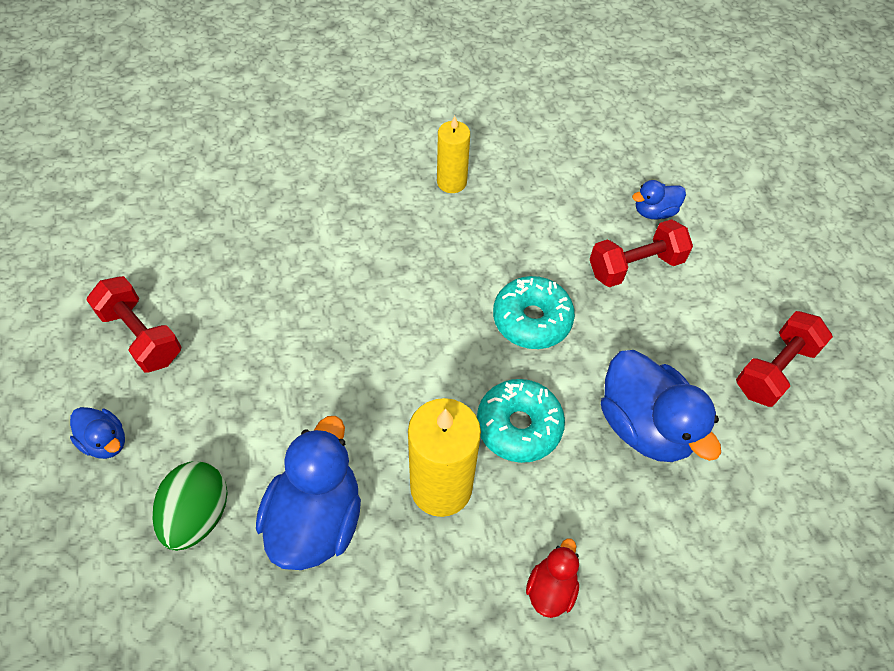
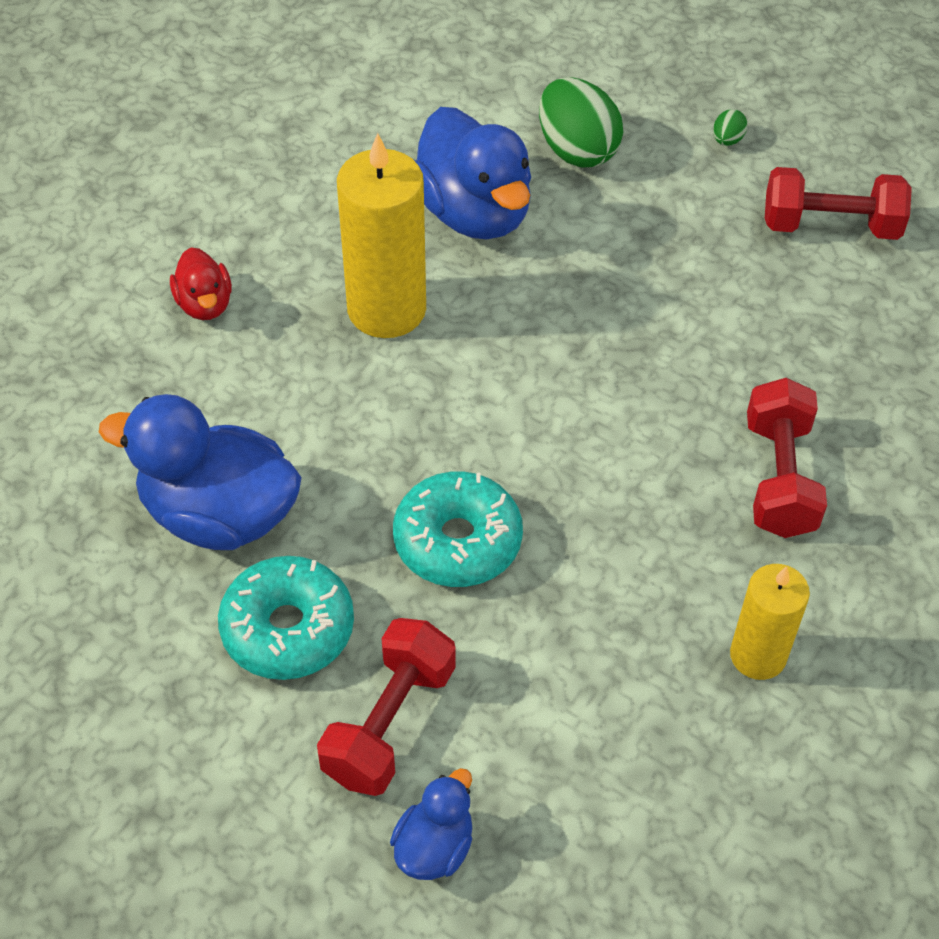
camera: 140 degrees right, 5 degrees down
blue duck [70,407,125,459] -> green egg [713,109,748,146]
turquoise donut [477,379,565,463] -> turquoise donut moved to [218,556,354,680]
red dumbbell [736,311,833,407] -> red dumbbell moved to [747,378,827,538]

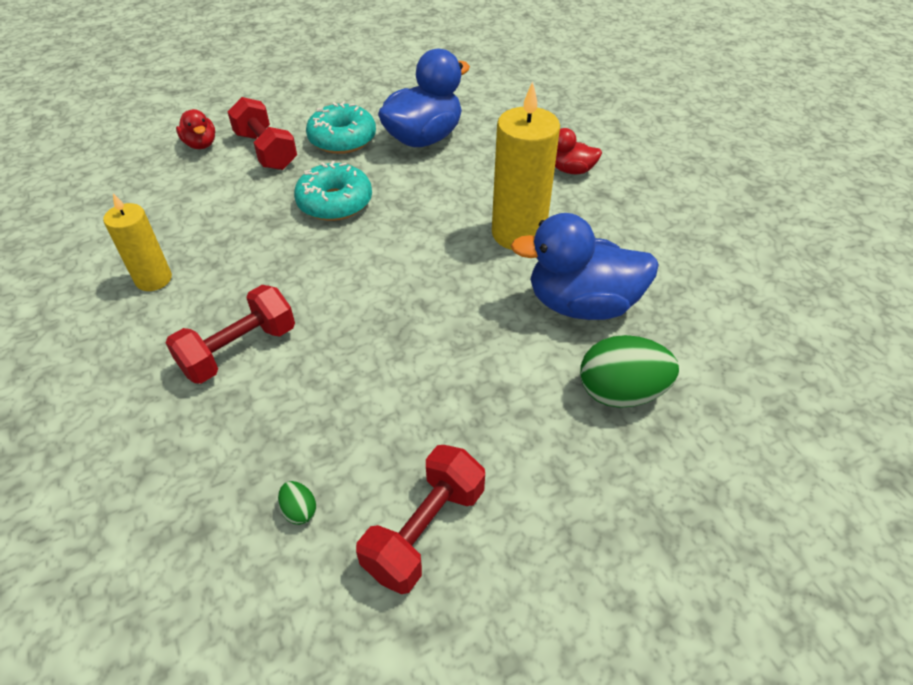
camera: 120 degrees right, 5 degrees down
blue duck [390,768,472,880] -> red duck [176,109,215,149]
green egg [713,109,748,146] -> green egg moved to [278,481,316,525]
red dumbbell [747,378,827,538] -> red dumbbell turned 75 degrees counterclockwise [166,285,295,384]

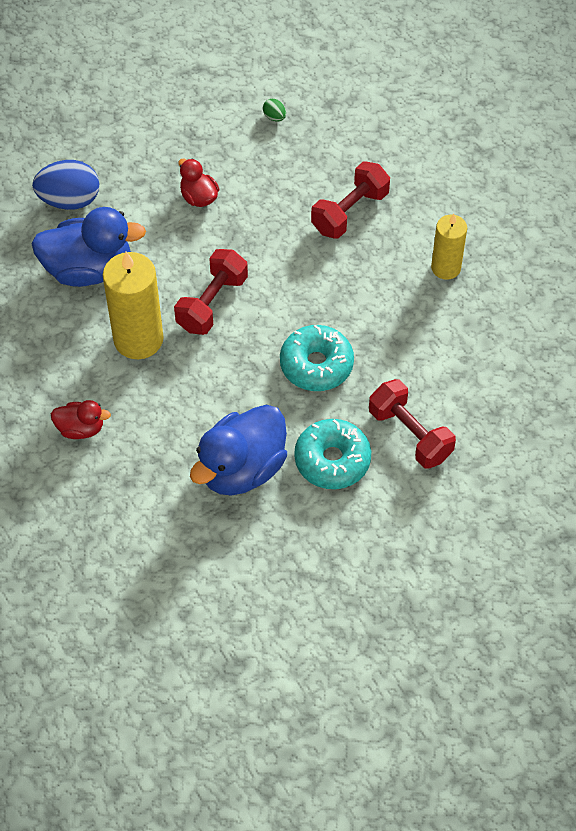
camera: 175 degrees right, 10 degrees up
red duck [176,109,215,149] -> red duck moved to [178,158,219,207]
red dumbbell [356,445,485,594] -> red dumbbell moved to [174,249,248,335]
green egg [580,335,679,408] -> blue egg [32,160,99,210]

